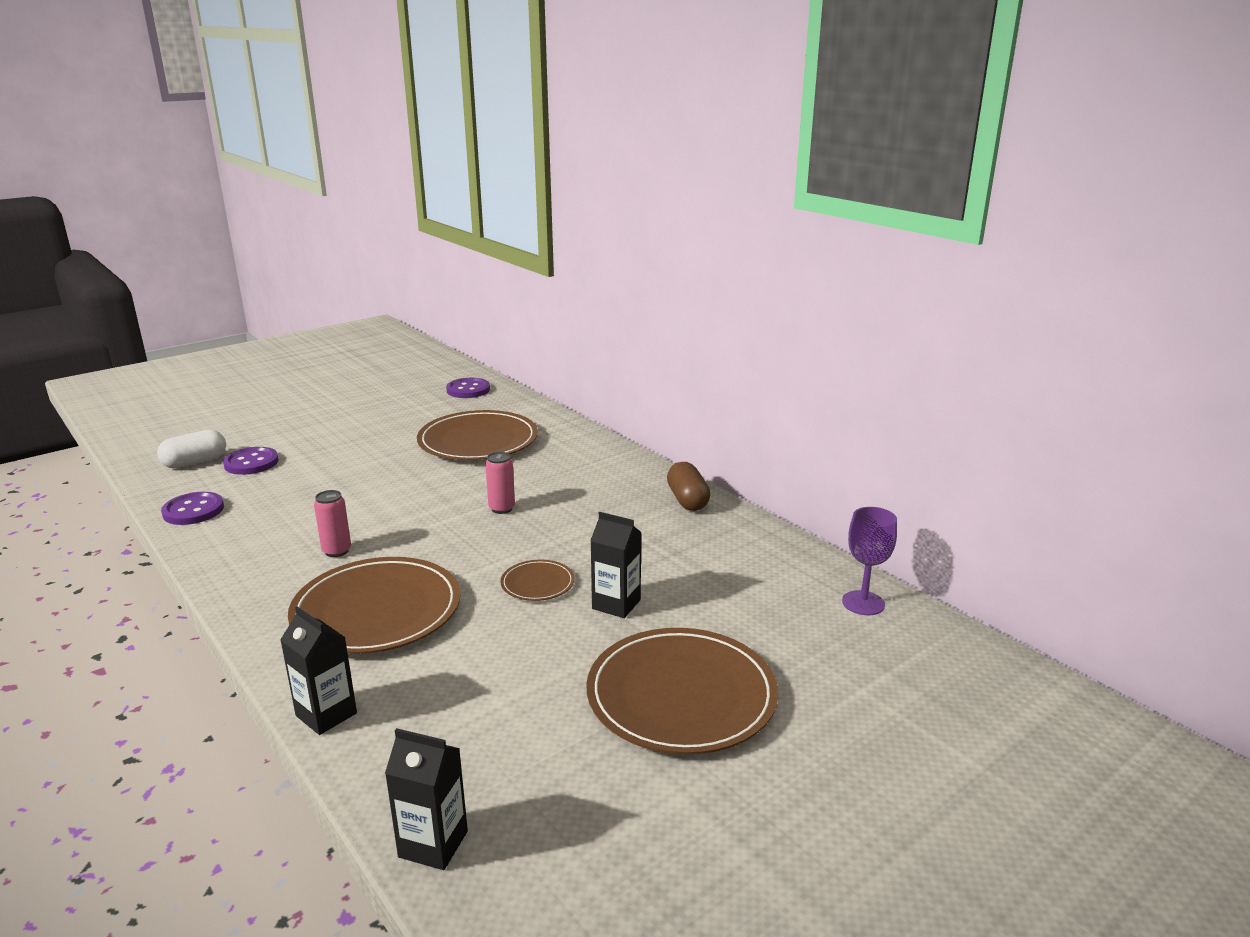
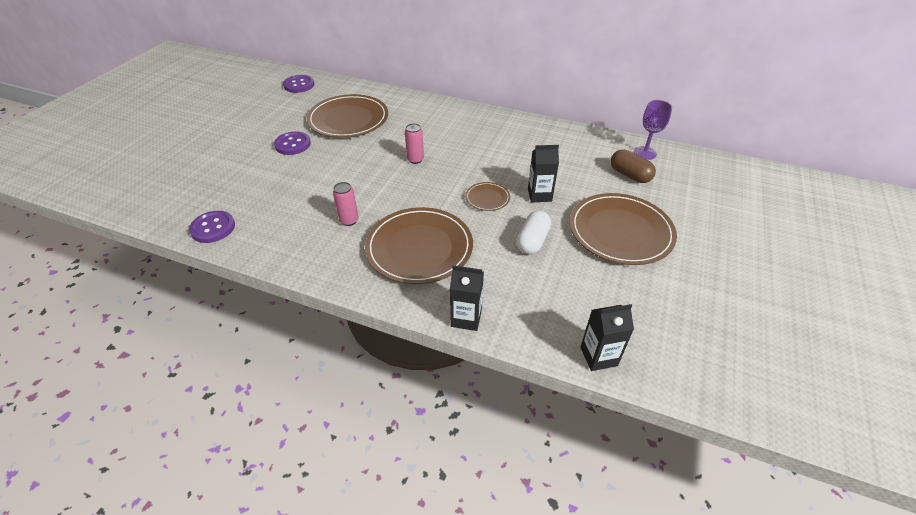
camera: 30 degrees left, 20 degrees up
white capsule [157,429,226,468] -> white capsule moved to [516,210,551,254]
purple button [223,447,279,475] -> purple button moved to [274,132,311,155]
brown capsule [667,462,710,511] -> brown capsule moved to [611,150,656,183]

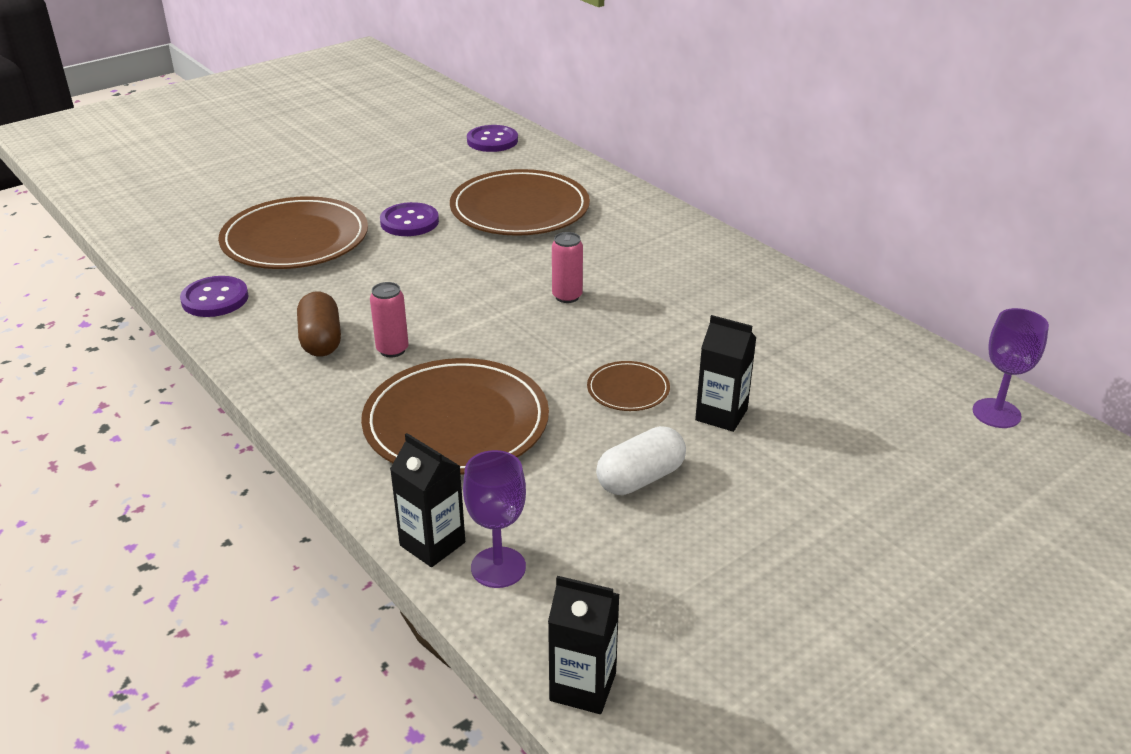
camera: 30 degrees right, 10 degrees down
brown plate [569,193,677,265] -> brown plate moved to [218,196,368,269]
brown capsule [611,150,656,183] -> brown capsule moved to [297,291,341,357]
none -> purple goblet [463,450,526,588]

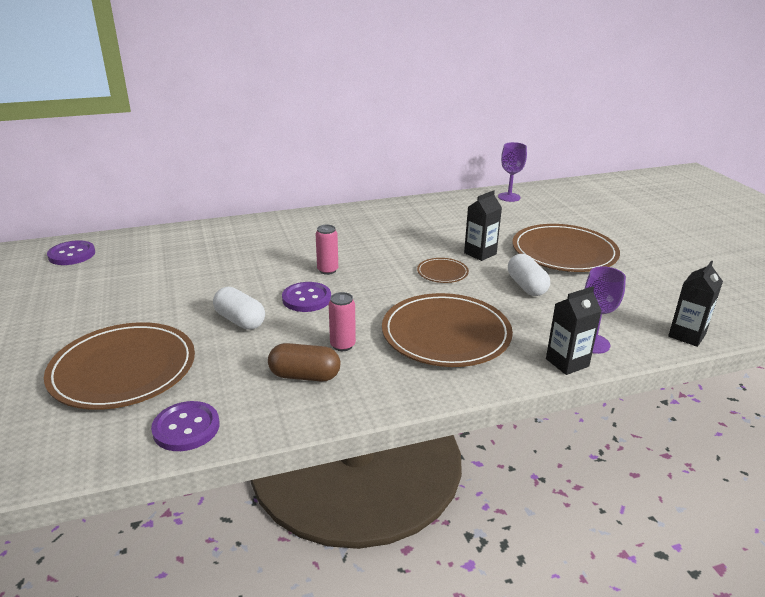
camera: 70 degrees left, 5 degrees down
purple button [380,202,439,236] -> purple button moved to [282,282,331,312]
brown plate [450,169,590,236] -> brown plate moved to [512,224,620,272]
none -> white capsule [213,287,265,330]

